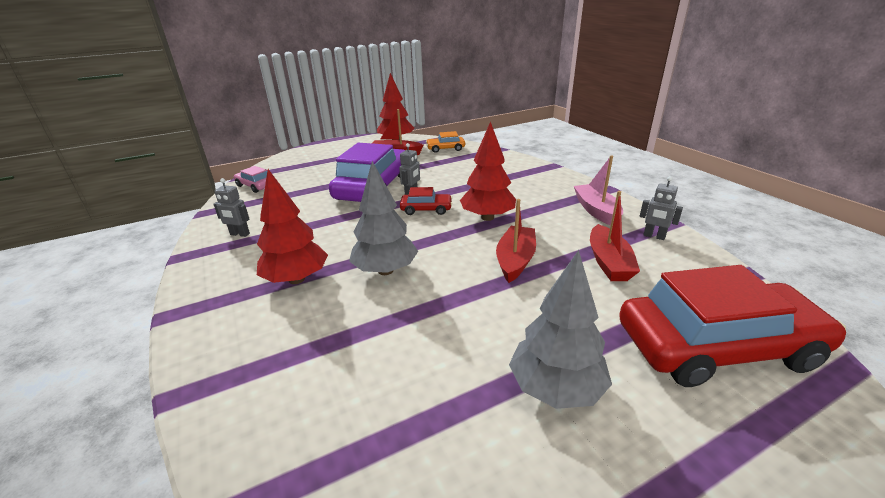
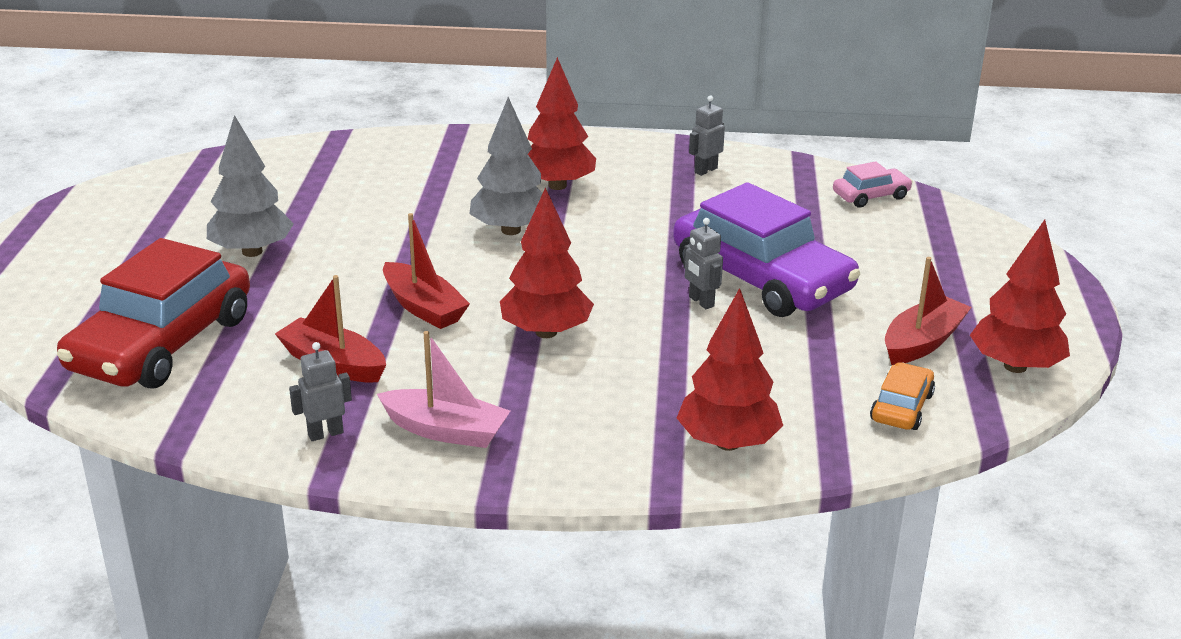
camera: 120 degrees right, 0 degrees up
red car [400,187,452,215] -> none
none -> red tree [677,288,783,451]

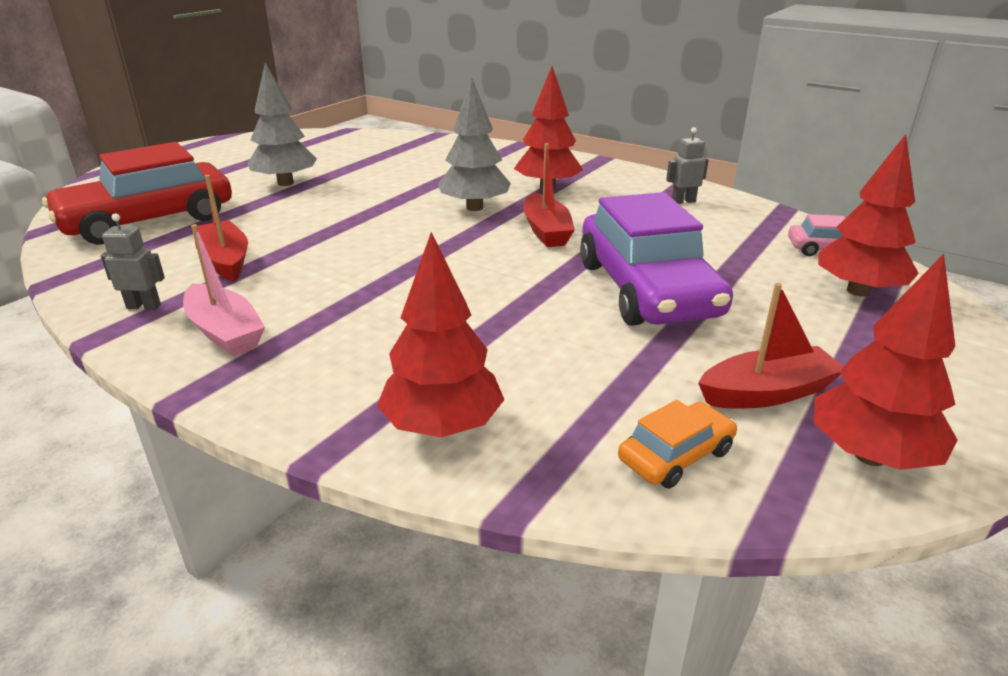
camera: 30 degrees right, 0 degrees up
red boat [383,213,470,329] -> red boat moved to [523,143,575,247]
red tree [500,187,594,338] -> red tree moved to [818,134,919,297]
grey robot [683,218,723,309] -> none

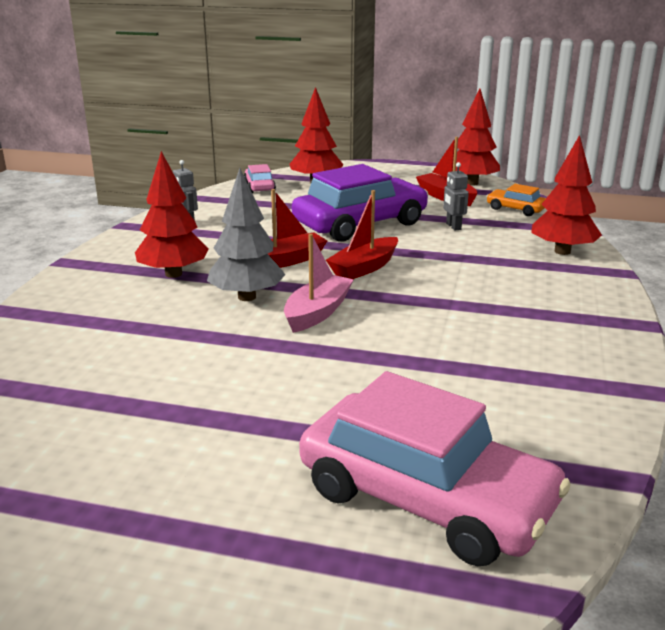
camera: 110 degrees left, 5 degrees down
red car [42,142,232,245] -> pink car [299,371,571,566]
grey robot [101,213,165,310] -> grey robot moved to [443,162,469,230]
pink boat [183,224,265,356] -> pink boat moved to [284,234,354,333]
red boat [195,175,248,282] -> red boat moved to [326,190,398,279]
grey tree [248,63,317,186] -> none

